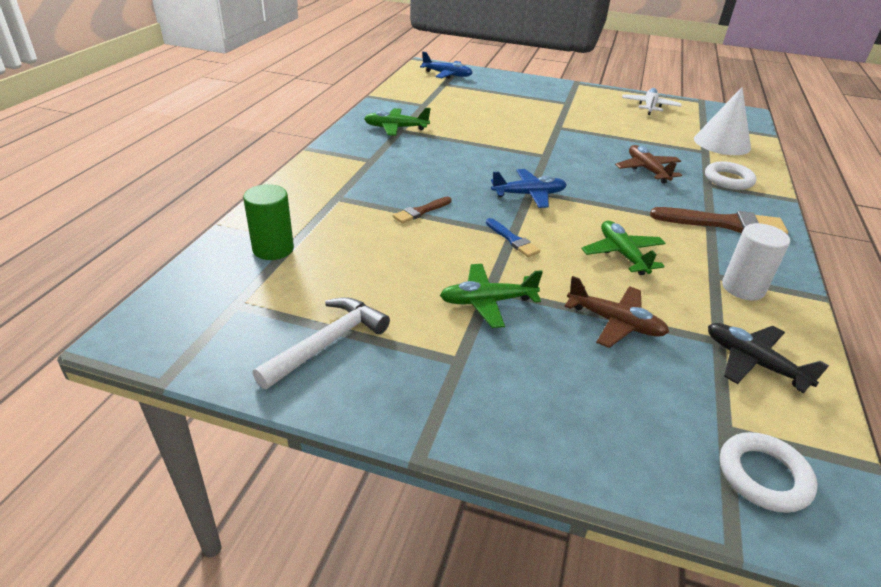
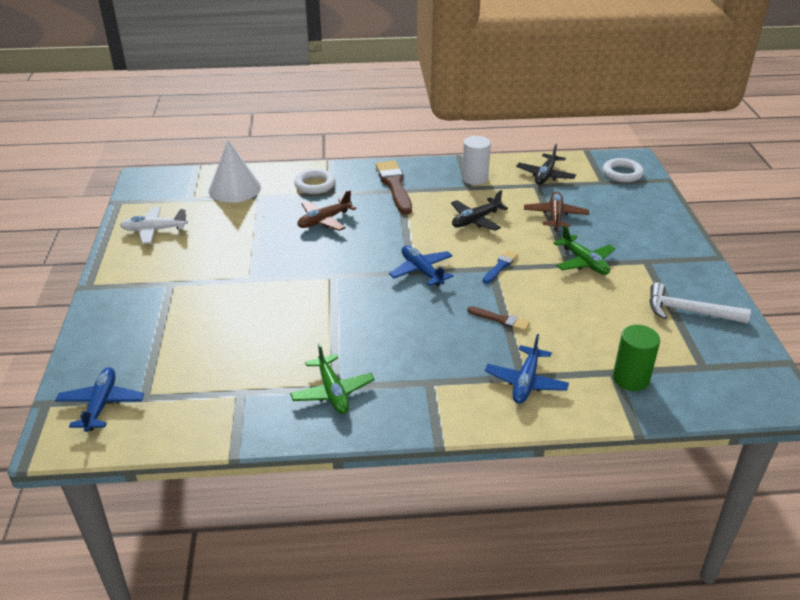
camera: 110 degrees left, 0 degrees up
green plane [581,221,666,275] -> black plane [451,190,508,231]
none -> blue plane [485,334,569,404]

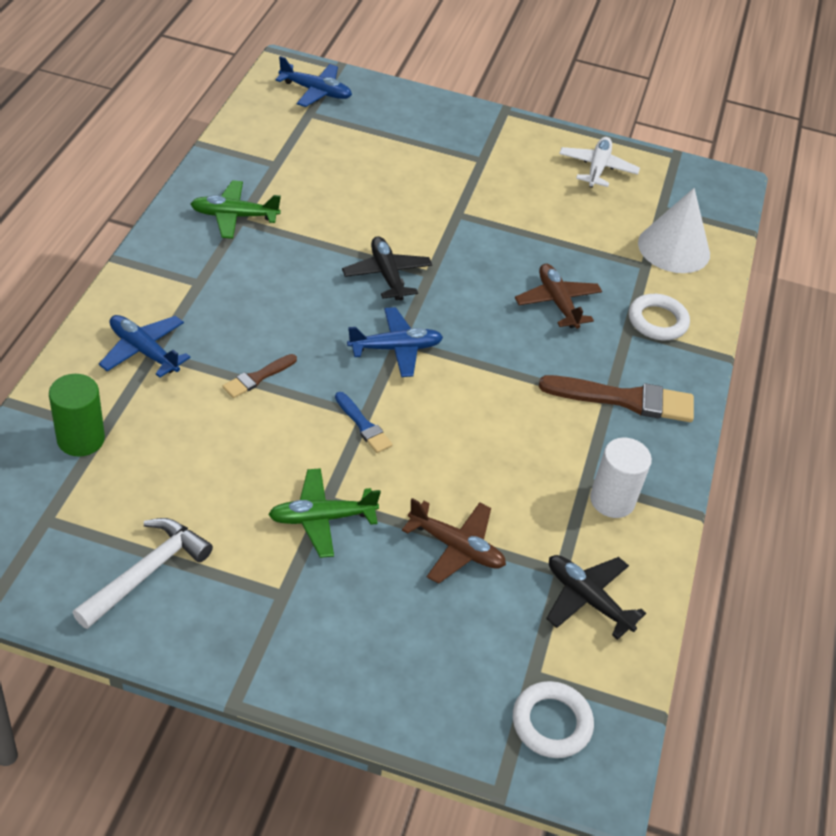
camera: 105 degrees right, 10 degrees up
black plane [451,190,508,231] -> black plane moved to [342,236,432,301]

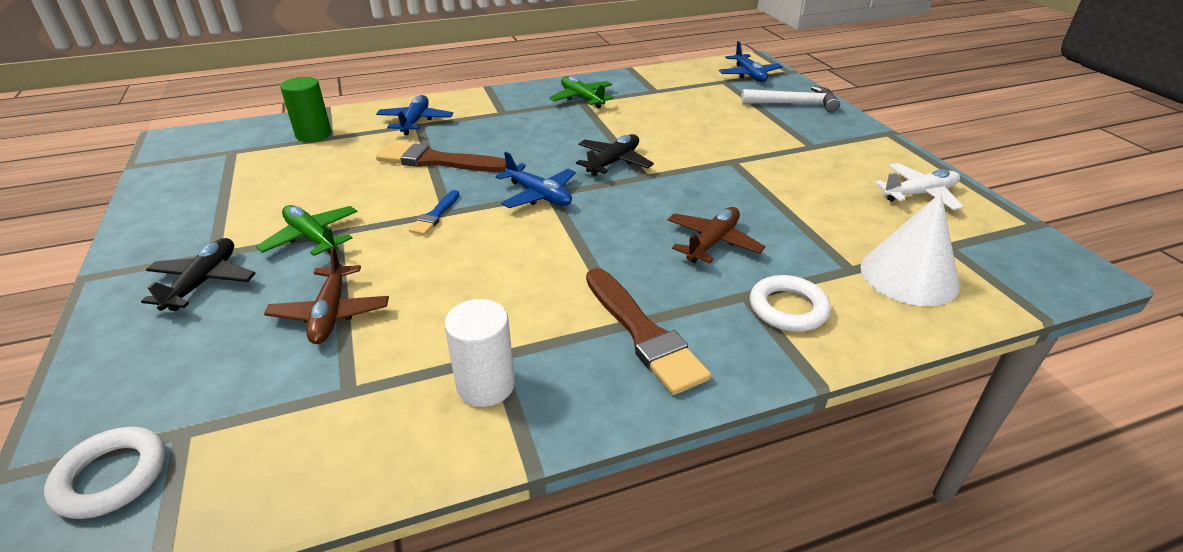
camera: 60 degrees right, 10 degrees down
white hammer [72,518,213,629] -> white hammer moved to [741,86,840,113]
brown brush [222,354,297,398] -> brown brush [376,143,507,172], size x1.88
black plane [546,555,646,640] -> black plane moved to [141,238,256,311]

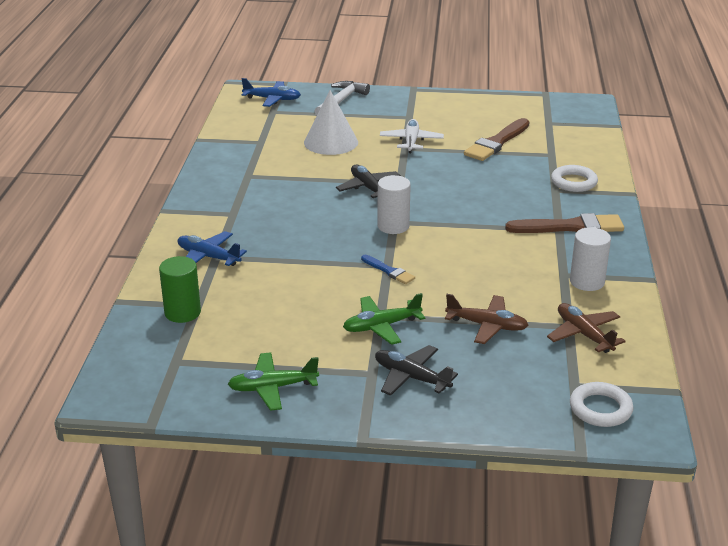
camera: 65 degrees left, 5 degrees down
brown brush [376,143,507,172] -> brown brush moved to [464,118,529,161]
blue plane [495,152,576,208] -> white cylinder [377,175,411,234]
green plane [549,76,614,109] -> green plane moved to [228,352,319,411]
brown plane [667,207,765,263] -> brown plane moved to [547,303,625,353]
white cone [860,193,960,306] -> white cone moved to [304,90,358,155]
white plane [875,163,963,210] -> white plane moved to [380,119,444,153]

